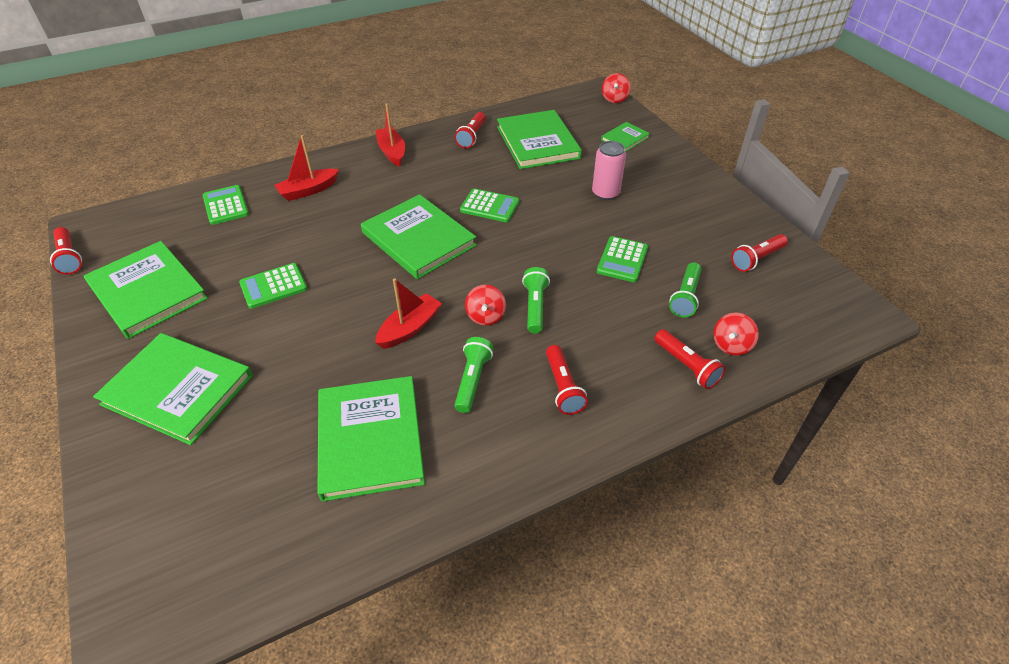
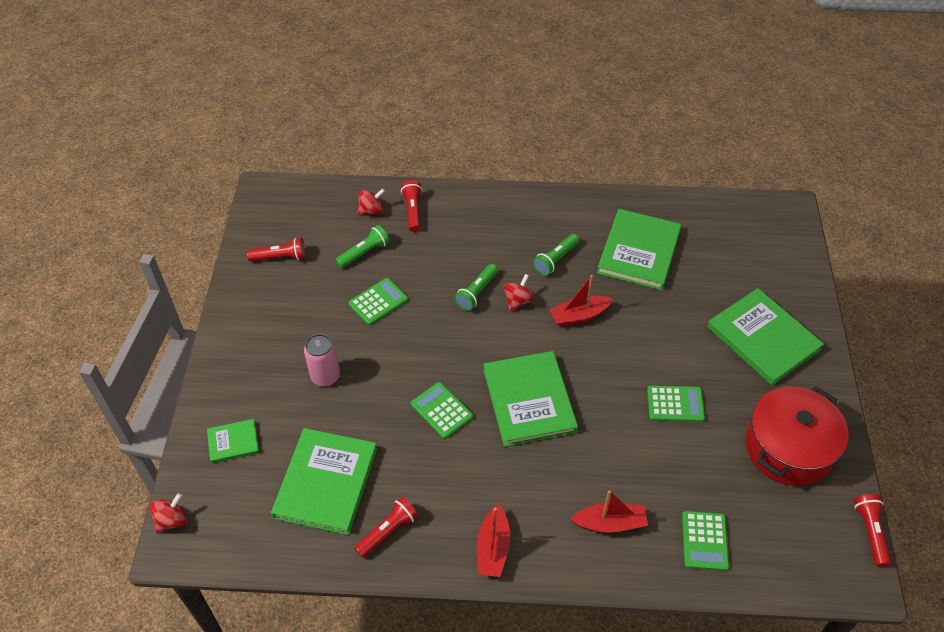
camera: 150 degrees left, 5 degrees up
green book [84,241,208,339] -> red pot [746,386,848,486]
red flashlight [546,345,588,415] -> none

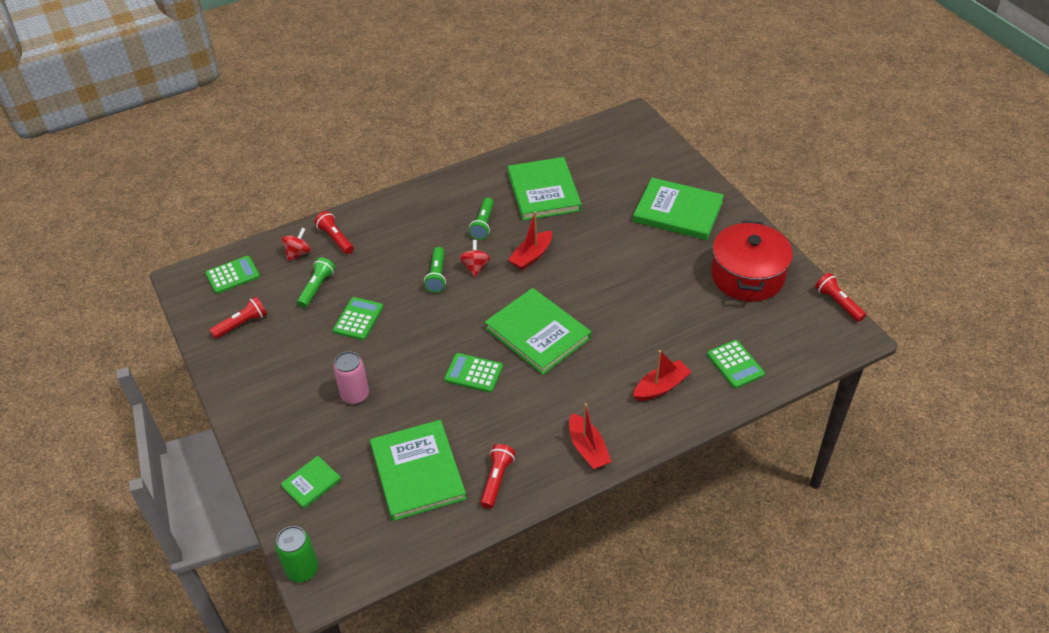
camera: 30 degrees left, 5 degrees down
red spinning top [150,493,187,533] -> green can [275,526,318,582]
green calculator [647,385,705,422] -> green calculator moved to [205,256,260,294]

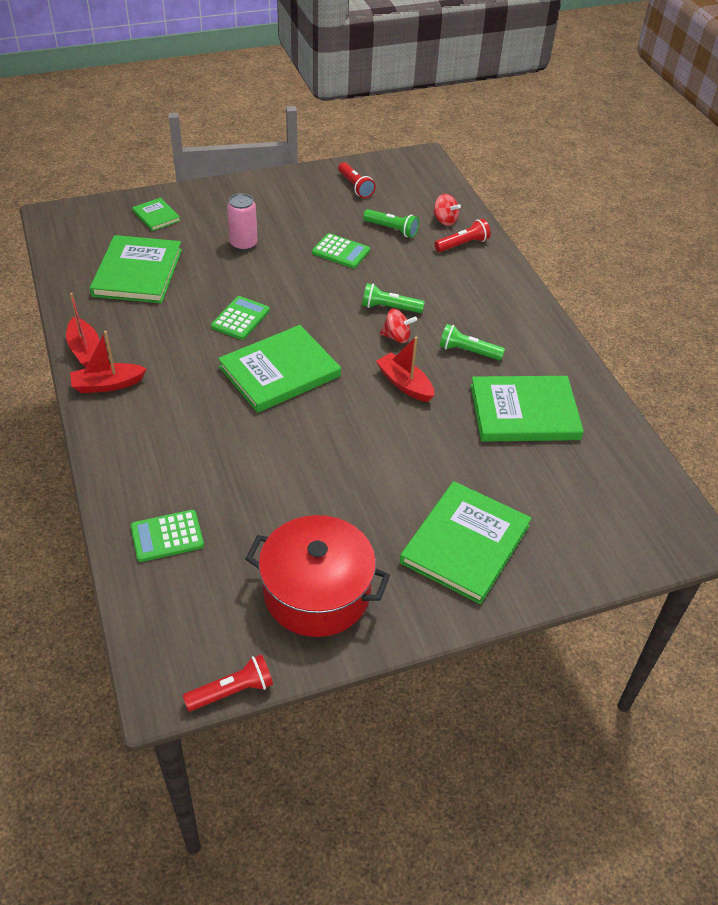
camera: 95 degrees right, 0 degrees up
green calculator [205,256,260,294] -> none
green can [275,526,318,582] -> none
green book [370,420,467,521] -> green book turned 75 degrees counterclockwise [90,235,182,303]
red flashlight [480,444,515,509] -> none
red boat [633,350,692,401] -> red boat moved to [66,293,99,368]

